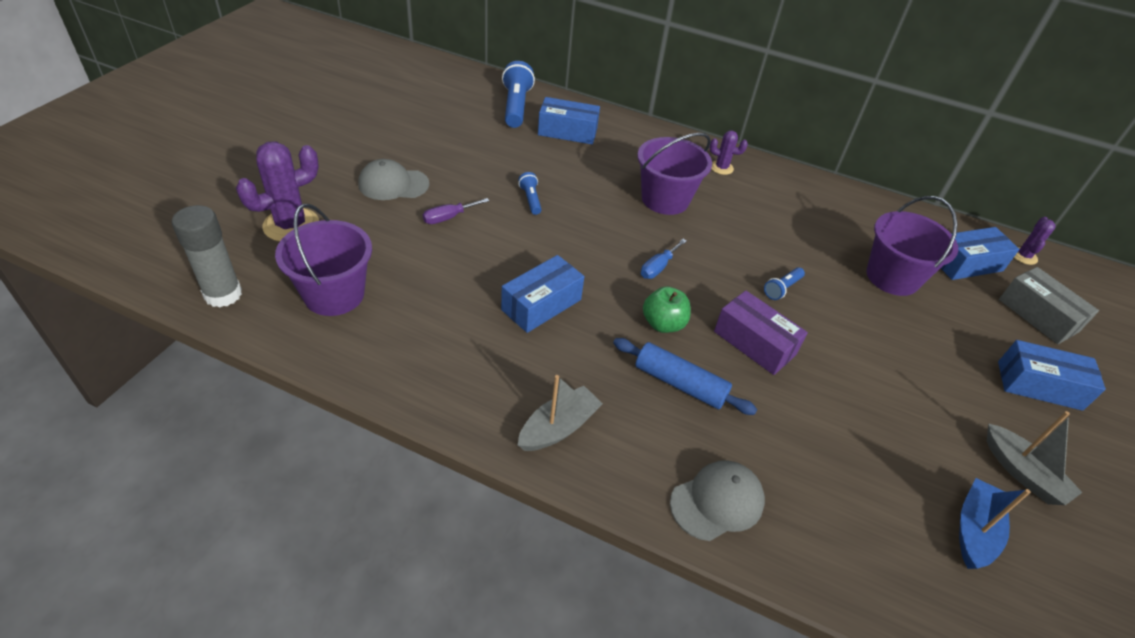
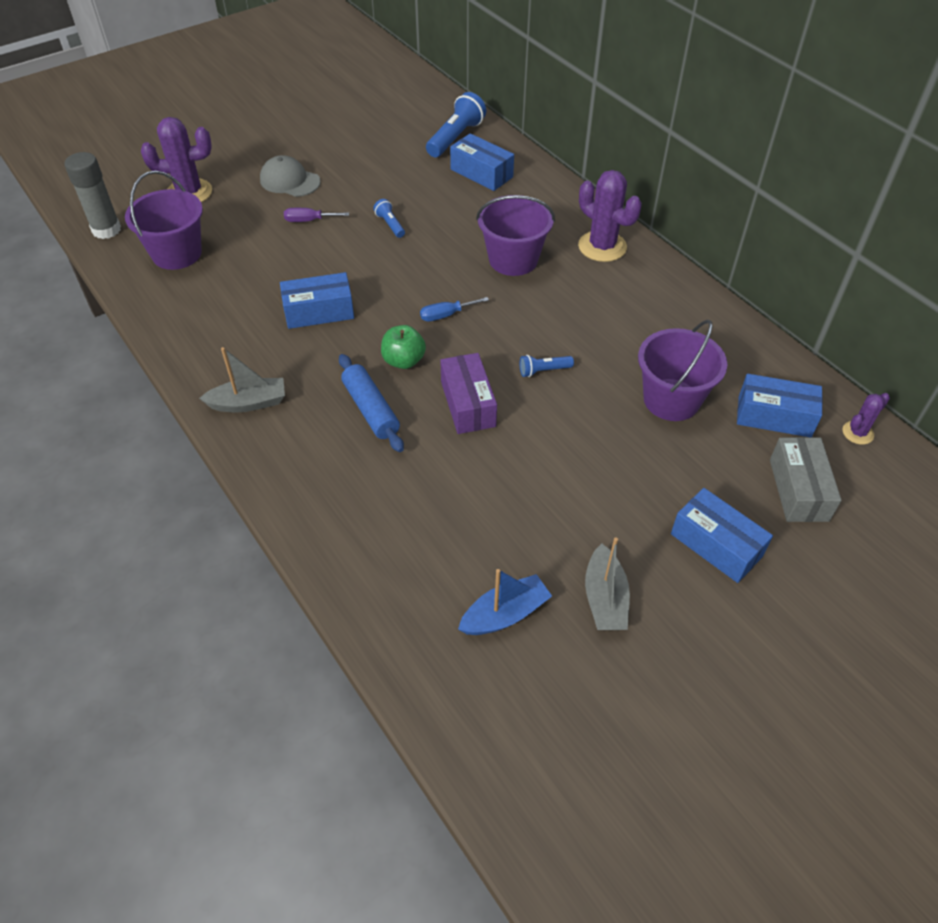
camera: 35 degrees right, 5 degrees up
blue flashlight [518,172,542,215] -> blue flashlight turned 45 degrees counterclockwise [373,199,405,238]
grey cap [670,460,765,541] -> none
purple cactus [710,130,748,175] -> purple cactus [578,170,642,262], size x1.90

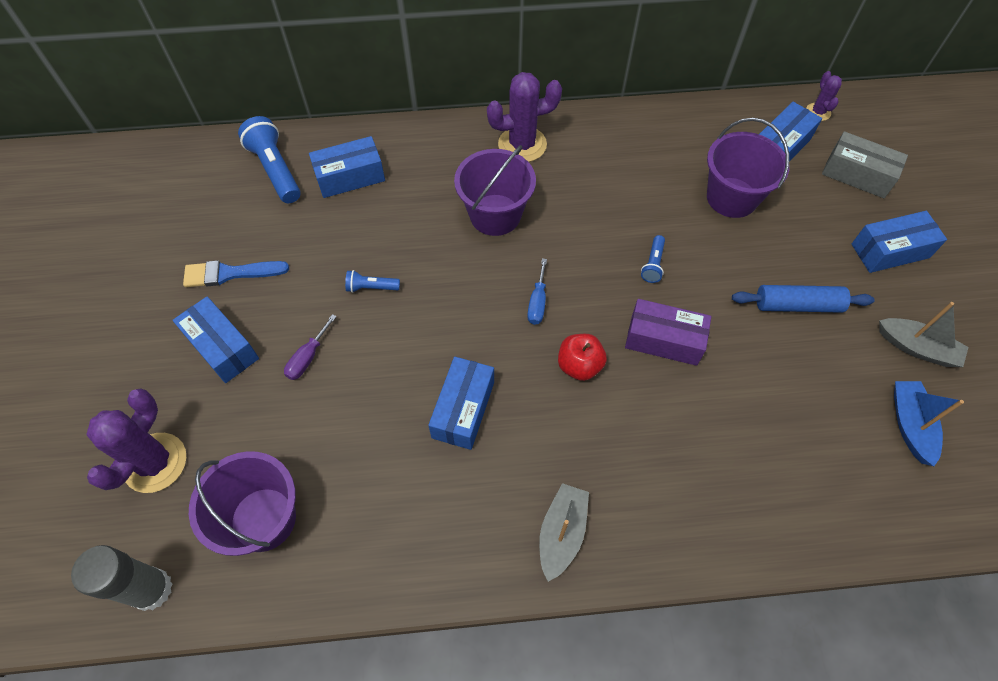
camera: 60 degrees left, 10 degrees up
grey cap [260,155,321,197] -> blue box [173,297,259,383]
blue rolling pin [339,354,404,452] -> blue rolling pin moved to [732,285,875,313]
green apple [381,325,426,369] -> red apple [558,334,607,381]
none -> blue brush [183,260,289,287]

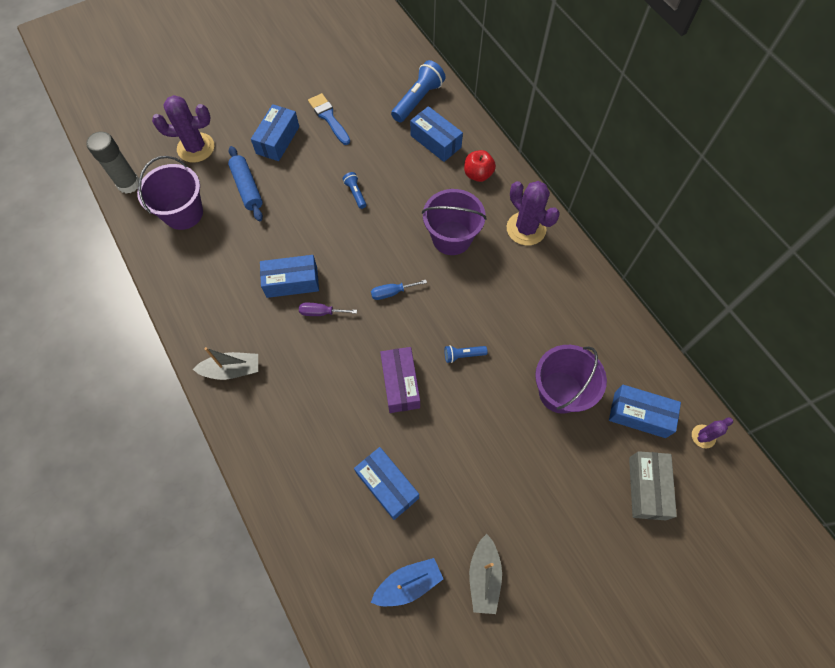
camera: 65 degrees right, 5 degrees up
purple screwdriver [284,314,337,380] -> purple screwdriver moved to [299,303,357,316]
red apple [558,334,607,381] -> red apple moved to [464,150,496,182]
blue rolling pin [732,285,875,313] -> blue rolling pin moved to [228,146,263,221]
blue box [852,211,947,273] -> blue box moved to [354,447,419,520]

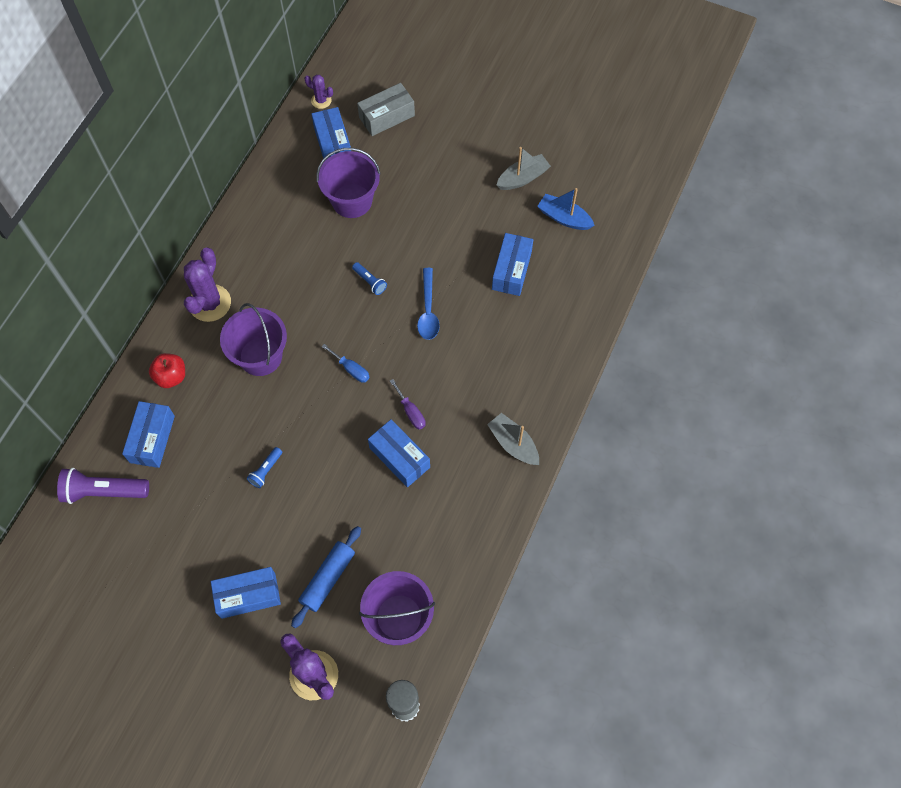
camera: 125 degrees left, 0 degrees up
blue brush [308,93,350,145] -> none
purple box [380,347,420,413] -> blue spoon [417,268,440,340]
blue flashlight [391,60,446,122] -> purple flashlight [57,468,149,504]

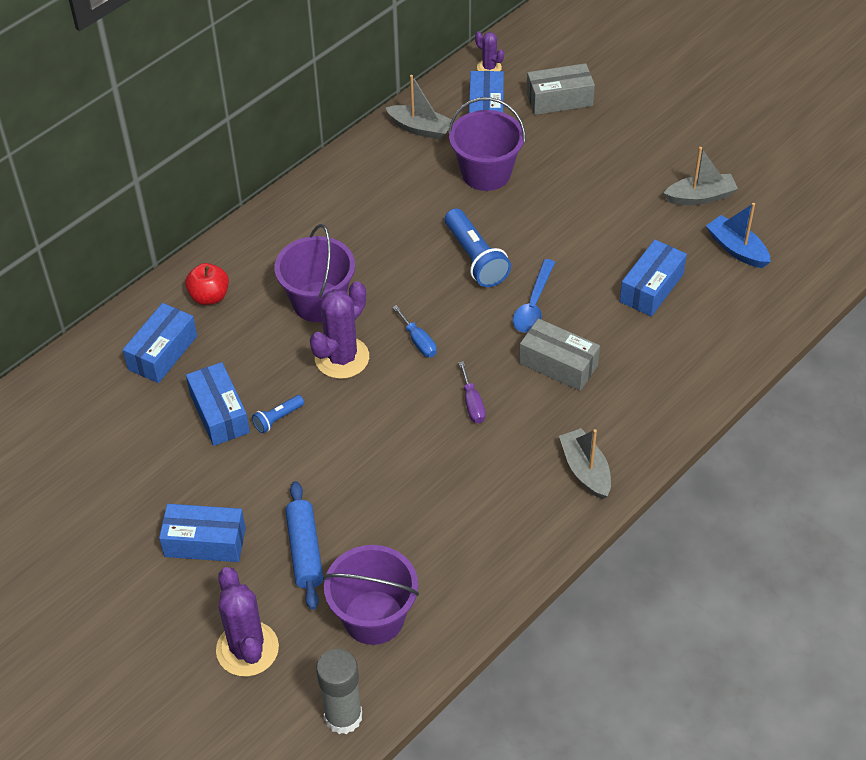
camera: 20 degrees right, 15 degrees down
purple flashlight [57,468,149,504] -> none
purple cactus [184,248,231,322] -> purple cactus moved to [310,281,369,379]
blue rolling pin [291,526,361,628] -> blue rolling pin turned 60 degrees counterclockwise [285,481,323,610]
blue flashlight [352,262,387,295] -> blue flashlight [445,208,511,287], size x1.93
blue box [368,420,430,487] -> blue box moved to [186,362,250,446]
none -> grey boat [386,75,452,140]
none -> grey box [519,318,600,391]

